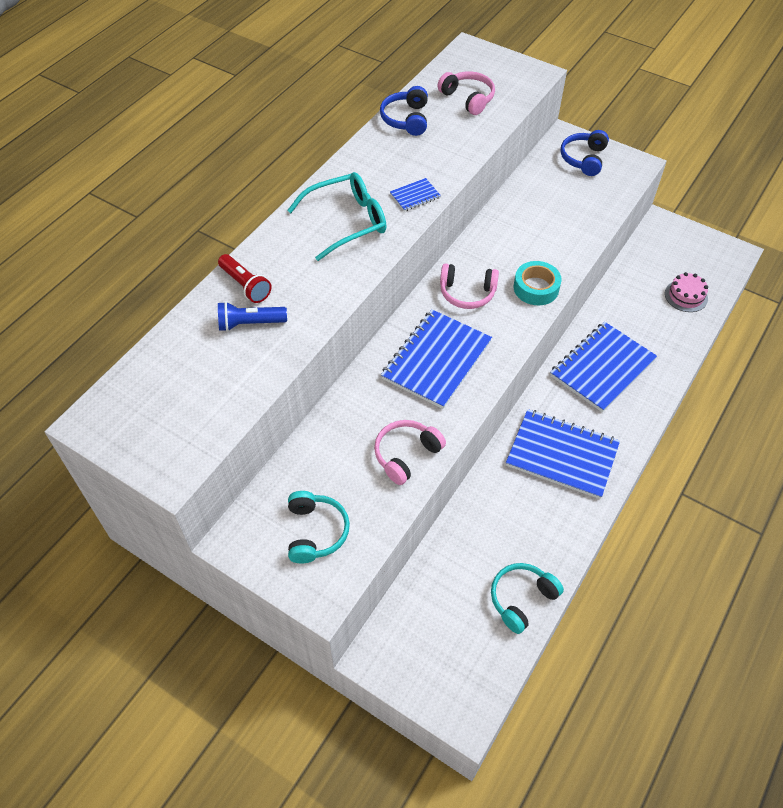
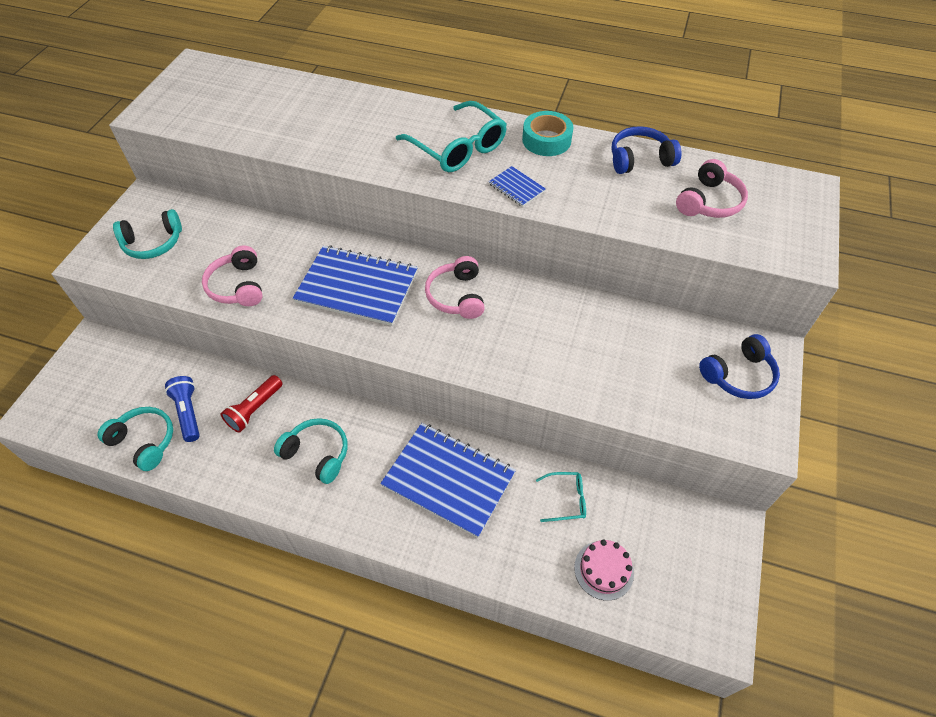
camera: 75 degrees right, 0 degrees up
red flashlight [218,254,272,303] -> red flashlight moved to [221,375,283,433]
blue flashlight [218,302,287,332] -> blue flashlight moved to [165,376,200,442]
pink headphones [374,420,446,485] -> pink headphones turned 135 degrees counterclockwise [202,245,263,306]
blue notebook [506,409,620,499] -> turquoise headphones [274,418,348,484]
turquoise tape [514,261,562,305] -> turquoise tape moved to [522,111,573,156]
blue headphones [561,130,609,176] -> blue headphones turned 150 degrees clockwise [699,334,780,399]
none -> turquoise glasses [536,472,586,522]

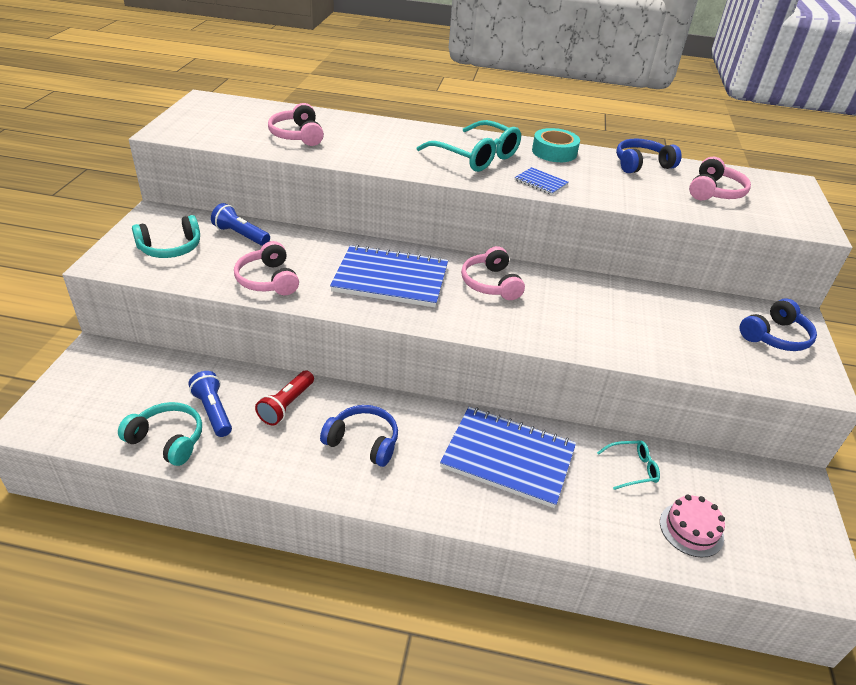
camera: 10 degrees left, 15 degrees down
turquoise headphones [274,418,348,484] -> blue headphones [320,405,398,467]
none -> blue flashlight [211,203,270,246]
none -> pink headphones [268,103,324,146]

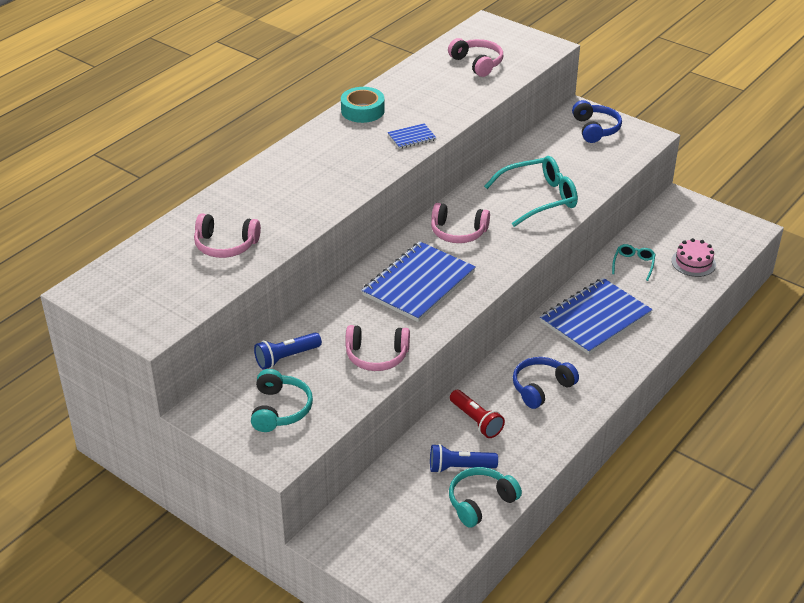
camera: 60 degrees left, 0 degrees up
turquoise glasses [417,120,521,172] -> turquoise glasses moved to [484,156,578,227]
blue headphones [616,139,682,173] -> none

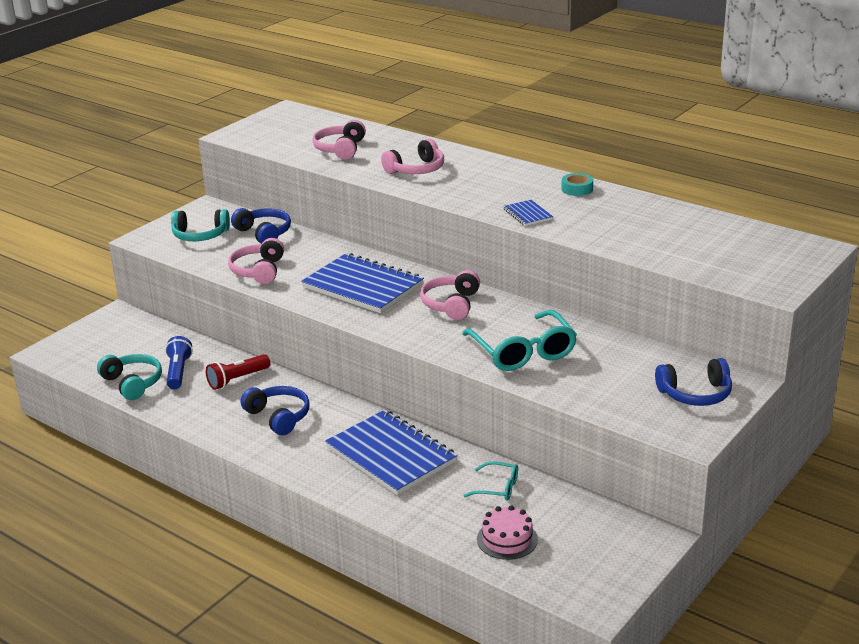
camera: 90 degrees right, 10 degrees down
blue flashlight [254,333,322,370] -> blue headphones [231,208,291,244]
turquoise tape [341,87,385,123] -> turquoise tape [561,173,593,196], size x0.66
pink headphones [448,38,503,77] -> pink headphones moved to [381,139,444,174]

